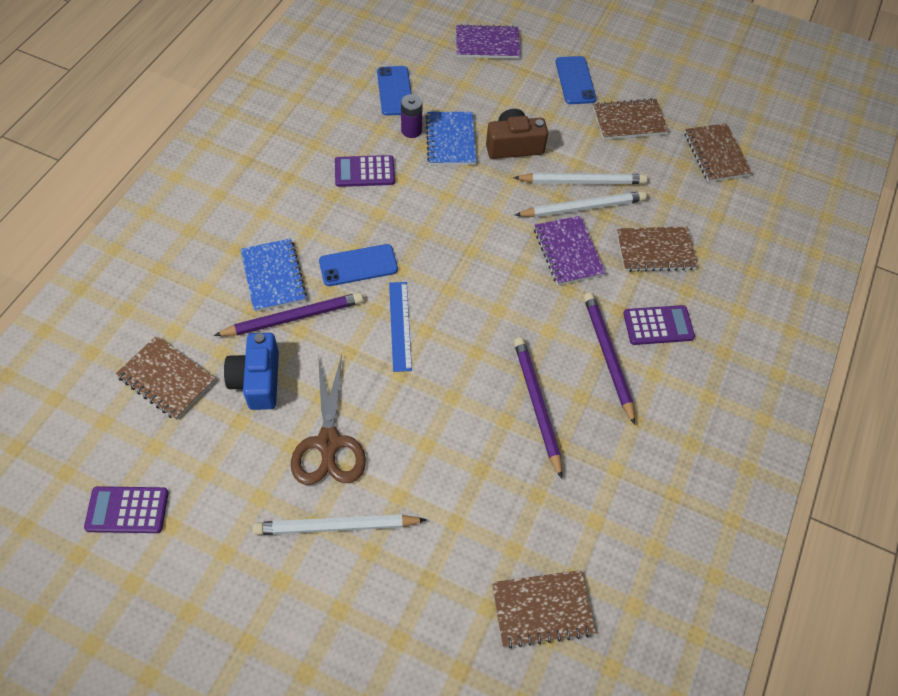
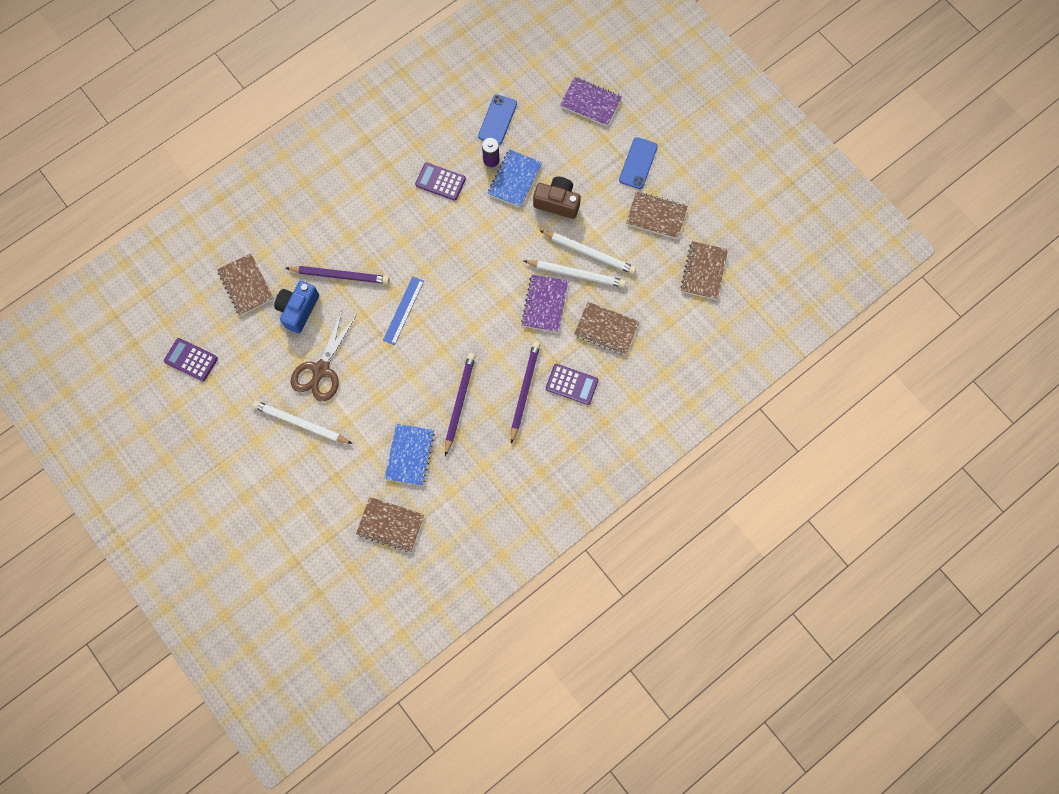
camera: 30 degrees right, 15 degrees up
blue notebook [241,238,307,312] -> blue notebook moved to [384,424,435,486]
blue phone [319,244,398,286] -> none

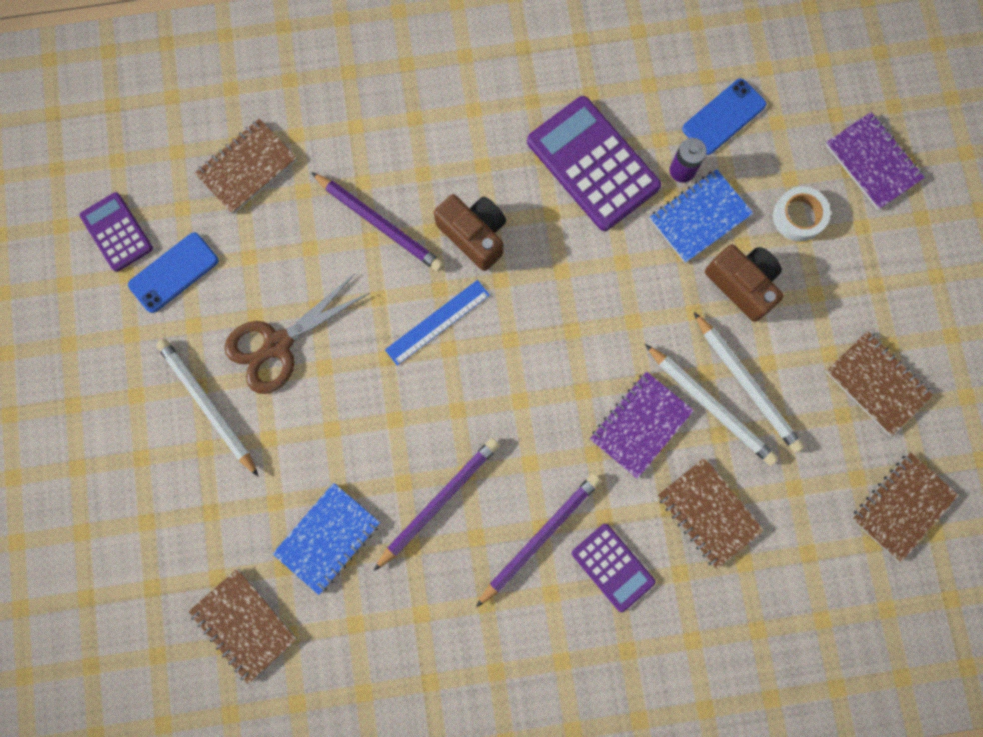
camera: 30 degrees right, 5 degrees up
brown notebook [217,253,274,316] -> brown notebook turned 45 degrees clockwise [195,119,297,214]
blue camera [274,281,319,333] -> none
purple calculator [415,163,466,201] -> purple calculator [527,96,661,231], size x1.75
blue phone [619,137,658,189] -> blue phone moved to [128,232,218,313]
none -> brown camera [434,194,506,271]
none -> white tape [773,186,830,242]

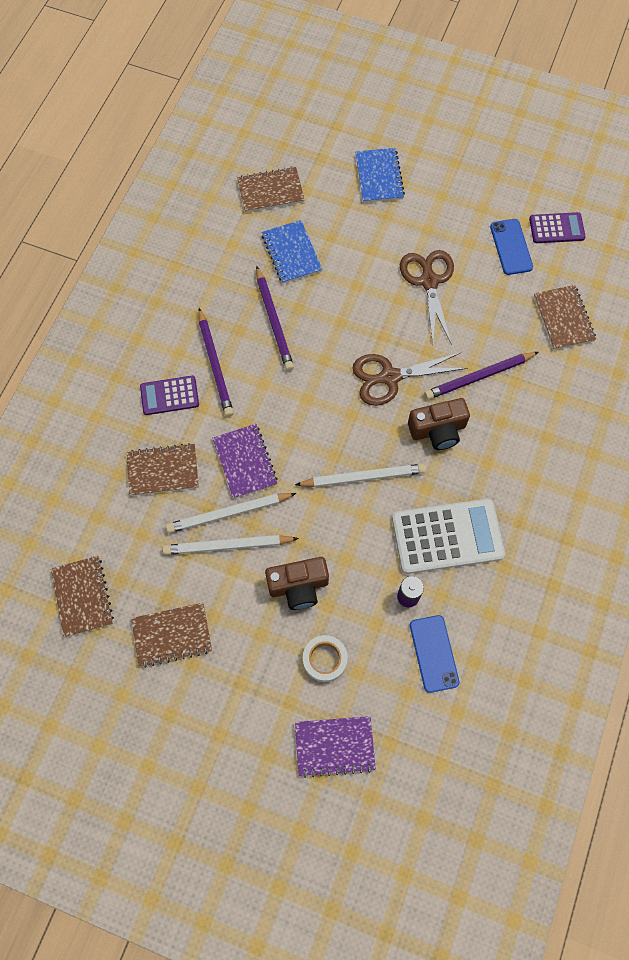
camera: 120 degrees right, 10 degrees down
white pencil [156,339,259,477] -> white pencil moved to [295,464,426,487]
blue ruler [385,280,490,366] -> brown scissors [352,352,468,406]
purple calculator [527,96,661,231] -> white calculator [392,499,505,574]
blue notebook [650,169,753,263] -> blue notebook moved to [356,148,405,203]

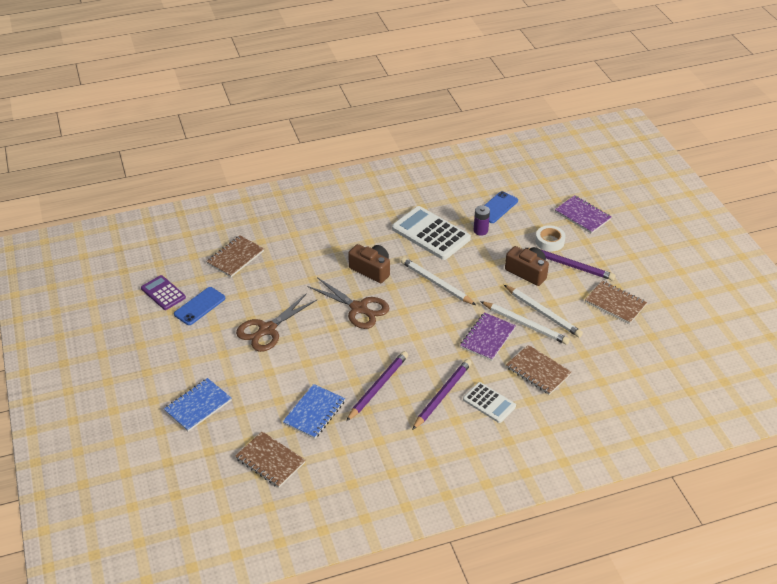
camera: 130 degrees left, 25 degrees down
brown notebook [51,556,114,637] -> none
purple calculator [140,376,199,415] -> white calculator [463,382,516,423]
purple pencil [424,352,539,400] -> purple pencil moved to [526,248,615,281]

